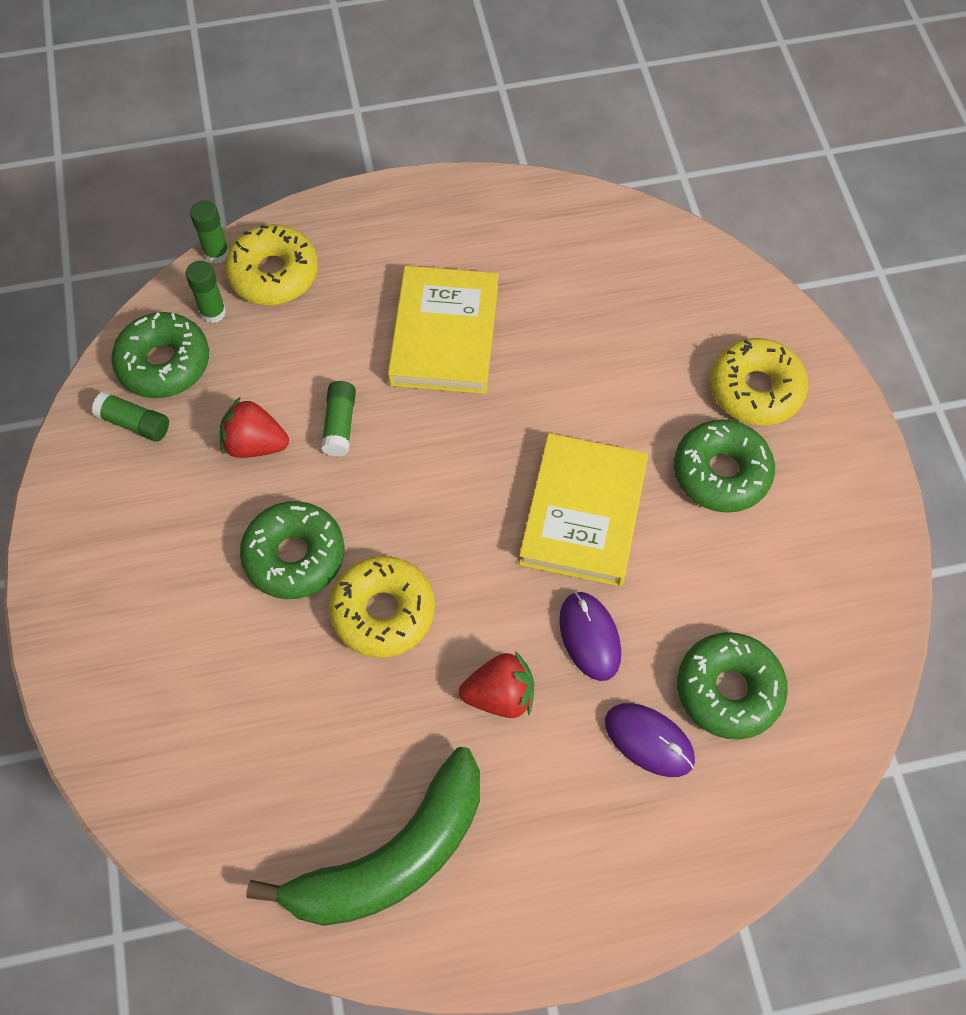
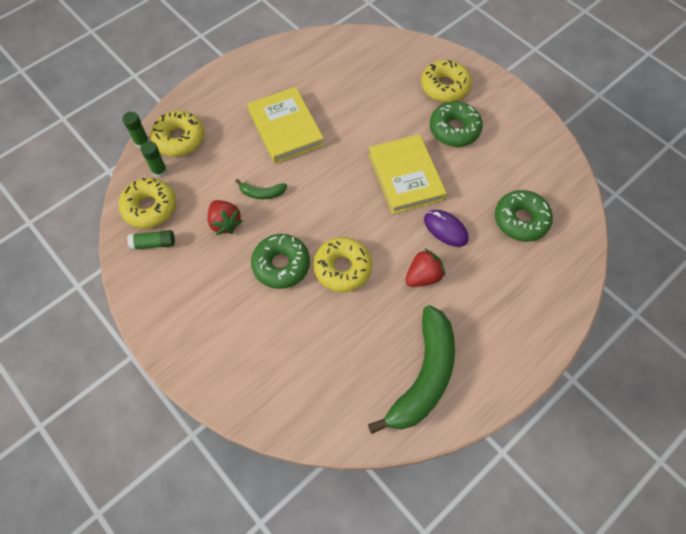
camera: 30 degrees left, 0 degrees up
green donut [112,312,209,398] -> yellow donut [119,178,176,228]
red strawberry [220,397,289,458] -> red strawberry turned 105 degrees counterclockwise [207,200,243,235]
green glue stick [321,381,356,457] -> green banana [235,179,287,199]
purple mouse [605,703,695,777] -> none

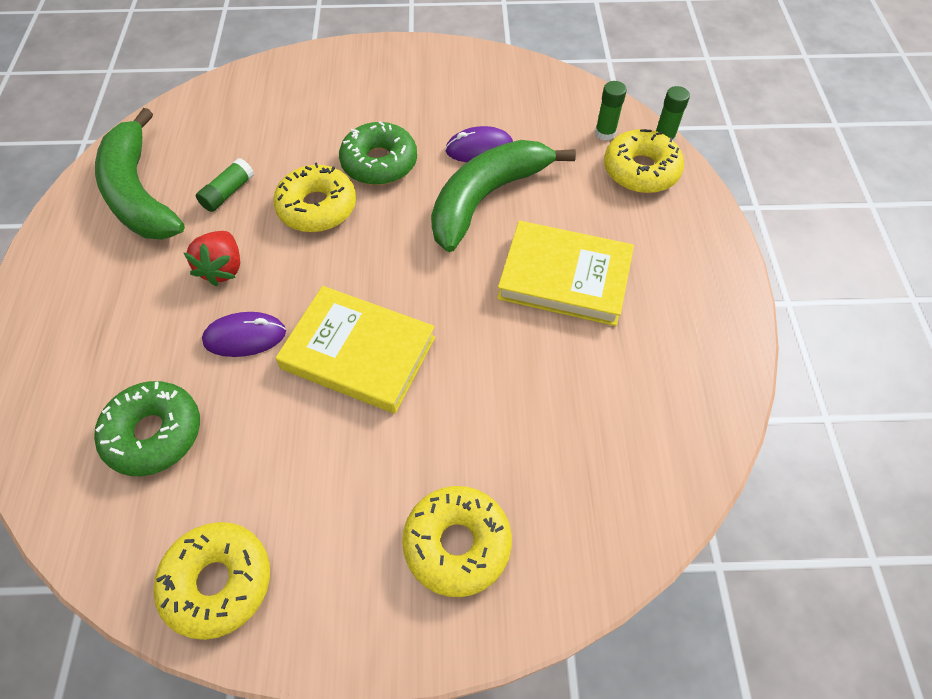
camera: 130 degrees right, 5 degrees down
yellow donut [119,178,176,228] -> yellow donut moved to [153,522,270,640]
green glue stick [127,230,175,250] -> green glue stick moved to [196,158,254,212]
red strawberry [207,200,243,235] -> purple mouse [445,126,513,162]
green banana [235,179,287,199] -> green banana [431,140,576,252], size x2.36
green donut [430,101,483,147] -> none

